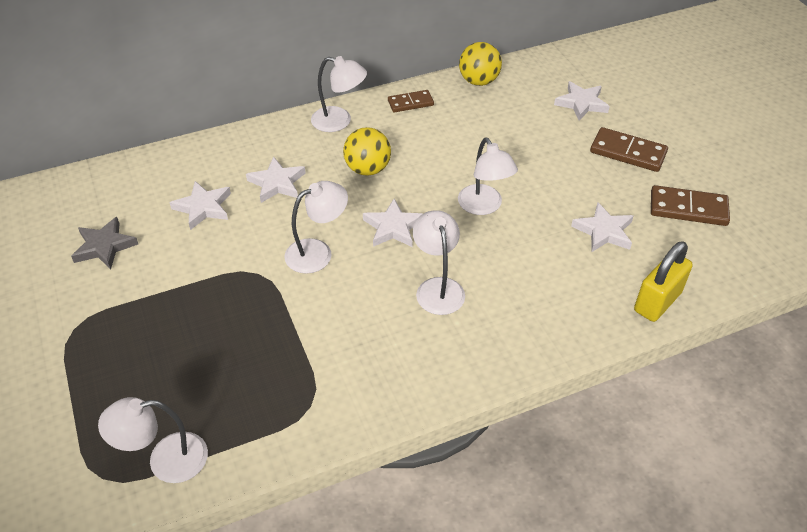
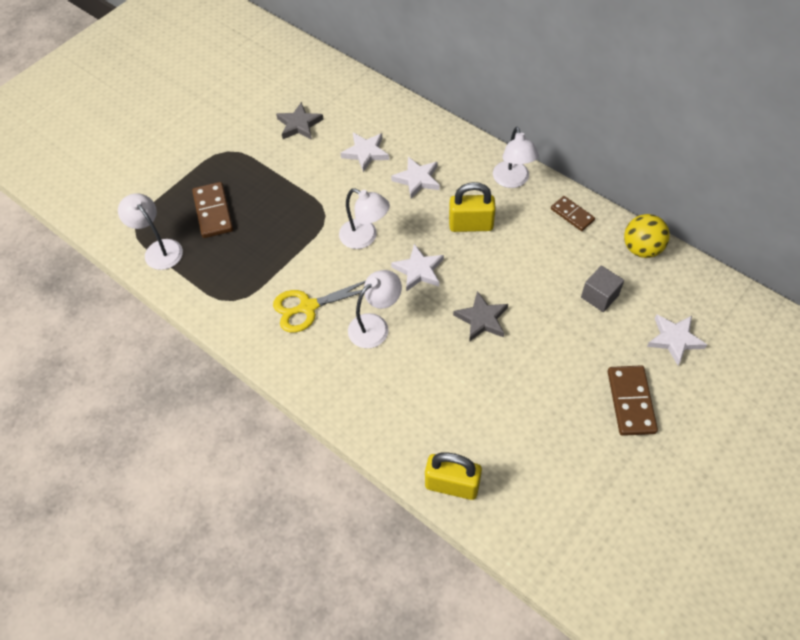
camera: 65 degrees right, 10 degrees up
yellow ball [343,127,391,176] -> yellow padlock [449,182,496,232]
white lamp [458,138,518,215] -> grey star [453,291,508,342]
white star [571,202,633,252] -> none
brown domino [651,185,730,226] -> brown domino moved to [192,182,233,238]
none -> yellow scissors [273,280,366,333]
none -> grey cube [581,265,624,312]

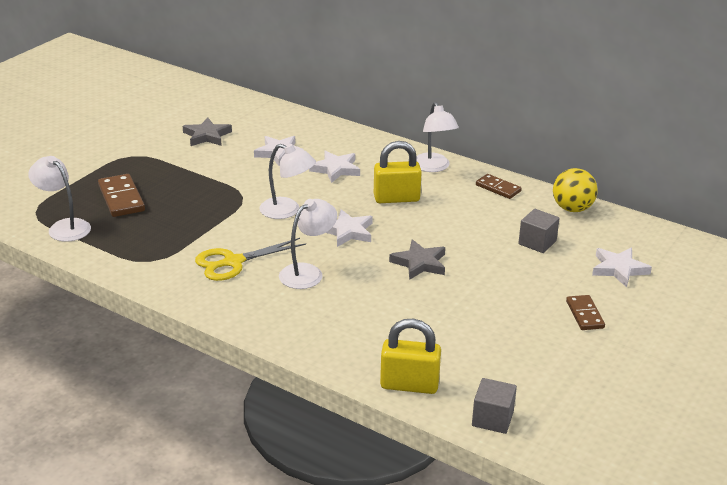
camera: 10 degrees left, 25 degrees down
brown domino [608,365,658,436] -> brown domino [566,295,605,330], size x0.65
none -> grey cube [472,378,517,434]

